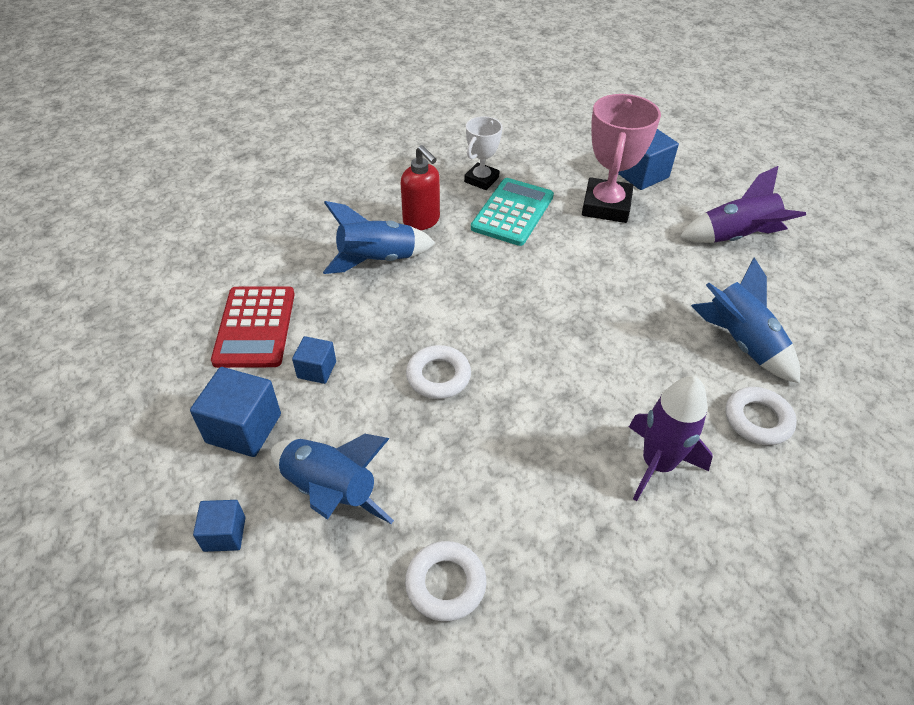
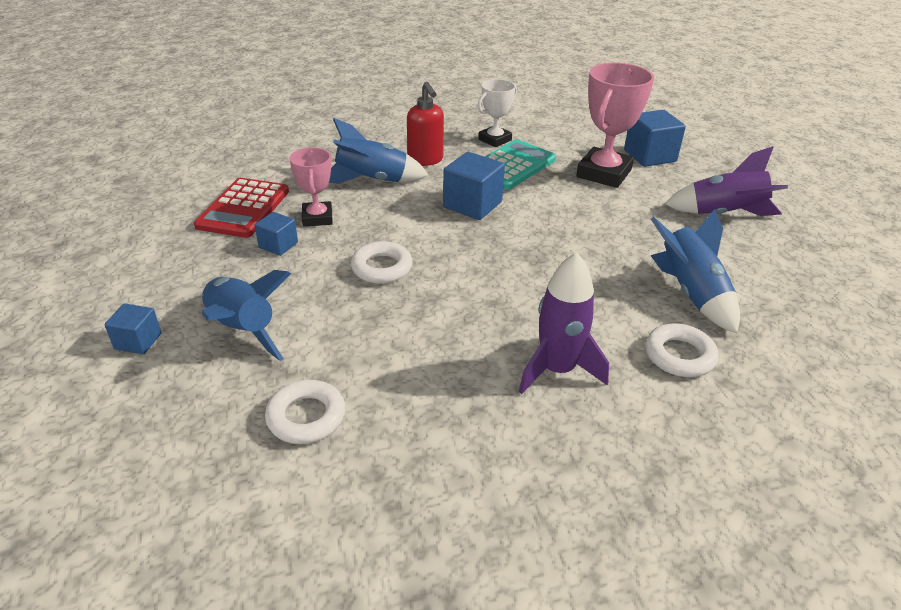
camera: 15 degrees right, 10 degrees down
blue cube [190,367,281,457] -> blue cube moved to [443,152,505,220]
none -> pink trophy [289,147,333,227]

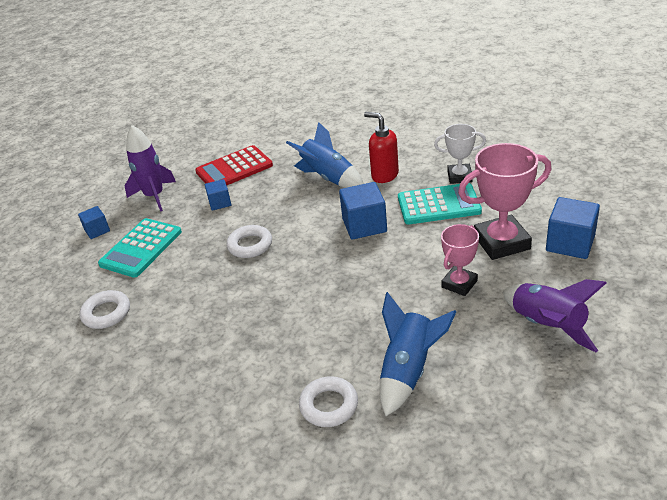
camera: 50 degrees right, 0 degrees up
blue rocket [202,270,291,361] -> turquoise calculator [98,218,182,278]
pink trophy [289,147,333,227] -> pink trophy moved to [441,224,479,296]
red soap dispenser [407,82,444,166] -> red soap dispenser turned 105 degrees clockwise [364,112,399,183]
purple rocket [519,252,609,394] -> purple rocket moved to [125,125,176,212]

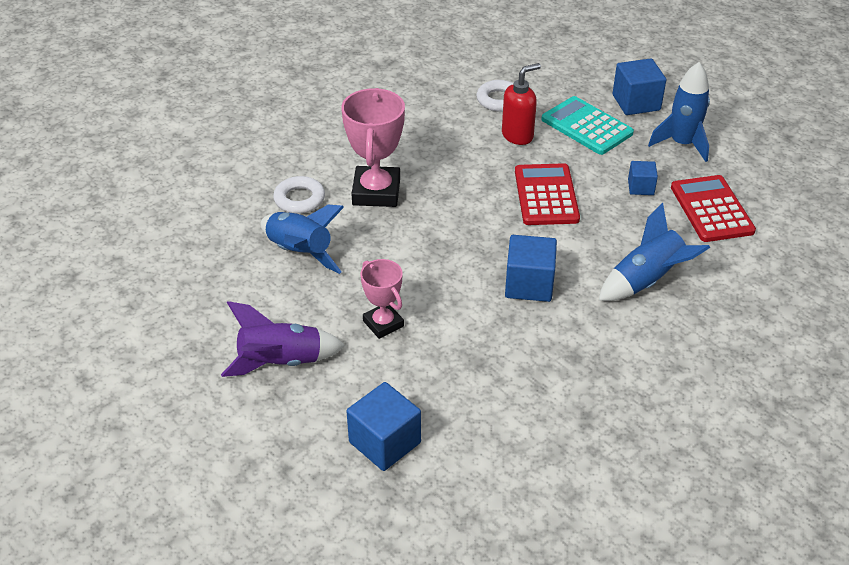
camera: 105 degrees right, 5 degrees up
blue cube [78,206,110,239] -> blue cube [613,58,666,115], size x1.71
purple rocket [125,125,176,212] -> blue rocket [648,62,710,162]
white ring [226,225,272,258] -> red calculator [515,163,580,225]
red soap dispenser [364,112,399,183] -> red soap dispenser moved to [502,63,541,145]
turquoise calculator [398,183,482,224] -> none
white trophy [434,124,486,184] -> none
pink trophy [458,143,552,260] -> pink trophy moved to [341,88,405,207]

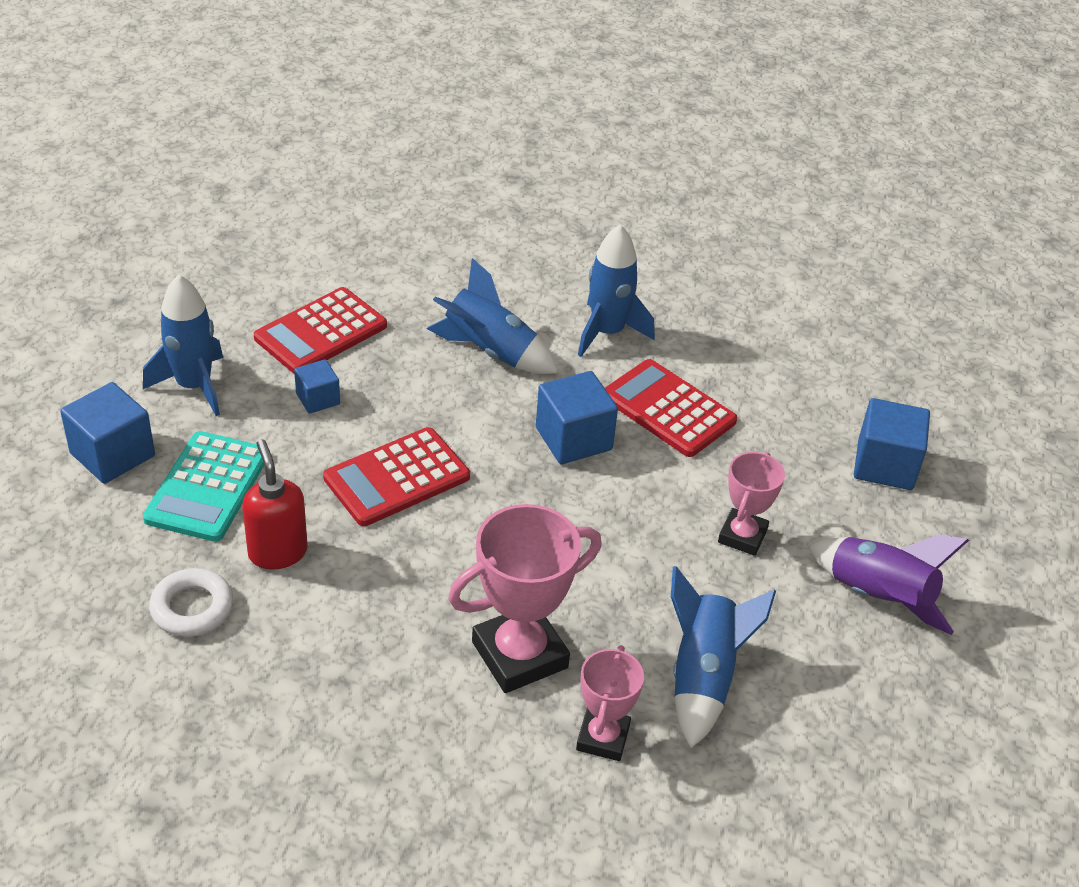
camera: 125 degrees left, 0 degrees up
white ring [273,176,325,214] -> pink trophy [576,645,644,761]
red soap dispenser [502,63,541,145] -> red soap dispenser turned 45 degrees clockwise [242,439,308,570]
none -> blue rocket [578,225,655,357]
none -> red calculator [605,359,737,457]

